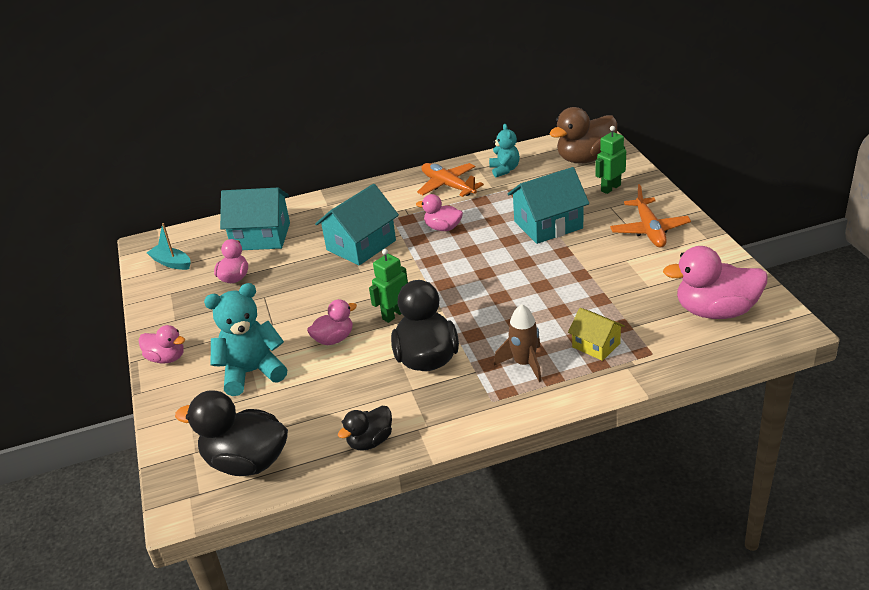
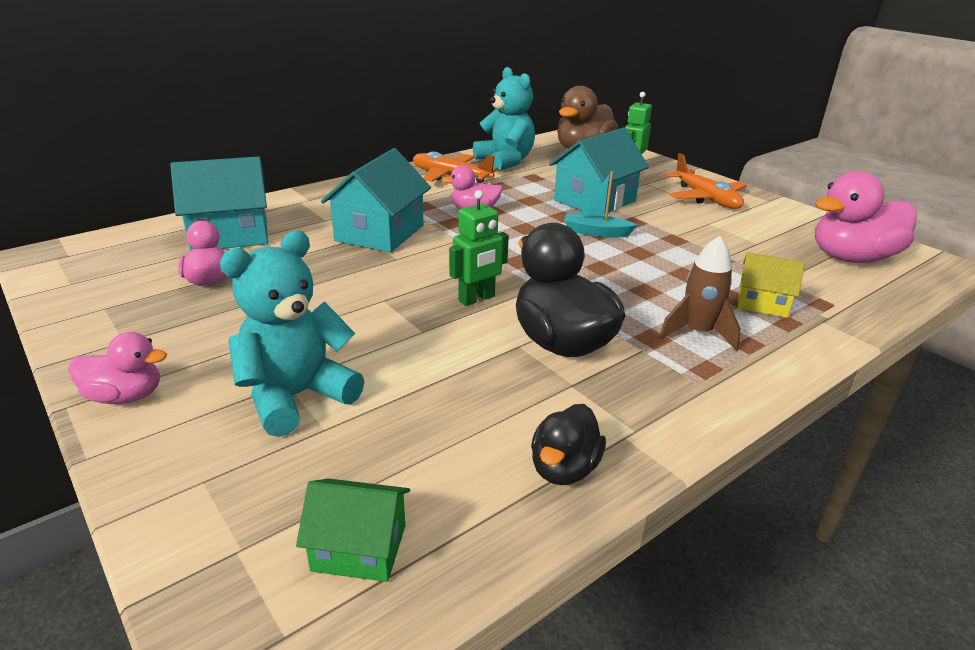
camera: 25 degrees left, 5 degrees down
turquoise boat [147,223,191,270] -> turquoise boat moved to [564,171,637,237]
black duck [175,390,288,476] -> green house [296,478,410,582]
pink duck [307,299,357,345] -> none
green robot [369,249,408,323] -> green robot turned 150 degrees counterclockwise [449,190,509,306]
turquoise teddy bear [489,124,520,178] -> turquoise teddy bear [473,67,535,171], size x1.66

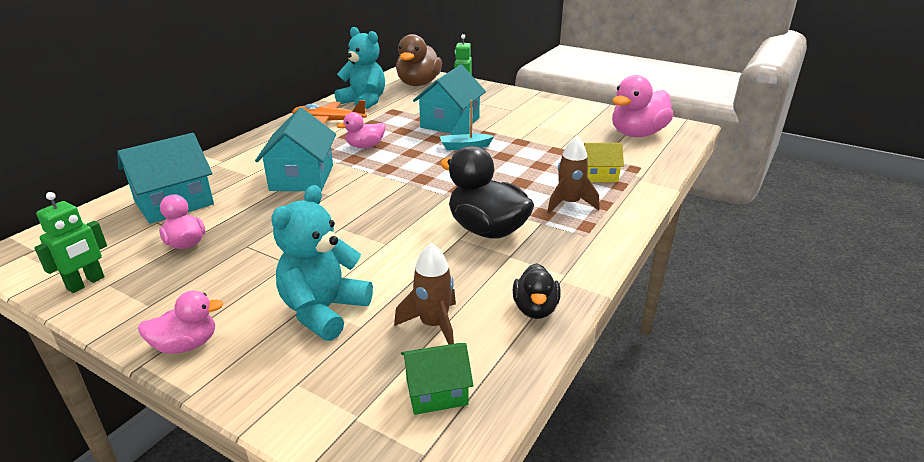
camera: 20 degrees left, 0 degrees up
green robot [449,190,509,306] -> green robot moved to [34,192,107,293]
orange plane [665,153,747,209] -> none
none -> brown rocket [394,243,456,345]

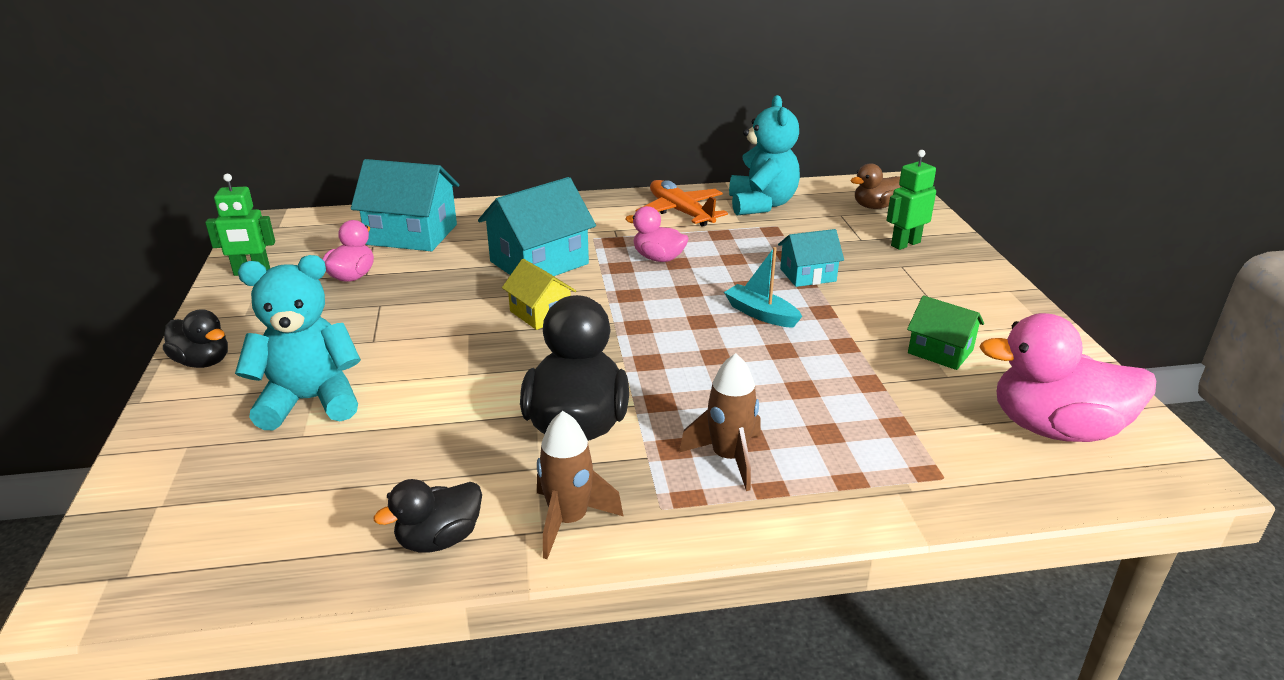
camera: 50 degrees right, 0 degrees up
pink duck [138,291,224,354] -> black duck [163,309,228,368]
brown rocket [394,243,456,345] -> brown rocket moved to [537,411,623,559]
brown duck [396,34,442,86] -> brown duck [850,163,901,209], size x0.56
green house [401,343,473,415] -> green house moved to [907,296,984,370]
turquoise house [413,65,486,134] -> turquoise house [778,229,844,287], size x0.58
yellow house [584,143,624,182] -> yellow house moved to [502,259,576,330]

